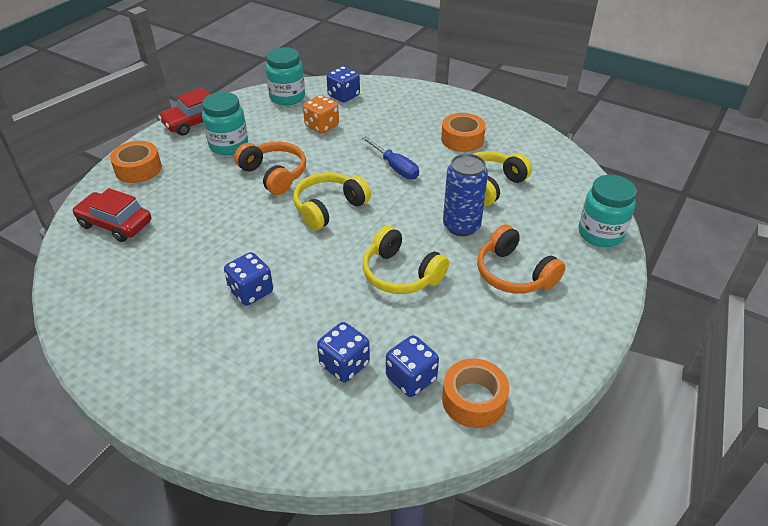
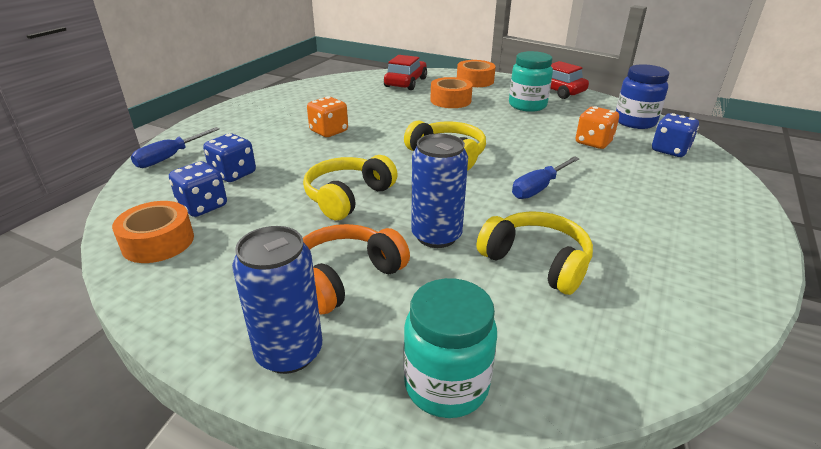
camera: 85 degrees right, 10 degrees down
blue dice [224,252,273,306] -> orange dice [307,96,348,137]
orange headphones [234,142,306,195] -> none
turquoise jar [265,47,305,105] -> blue jar [616,64,669,129]
orange tape [441,113,486,152] -> orange tape moved to [430,77,473,108]
none -> blue screwdriver [131,127,220,168]
none -> blue can [232,226,322,374]

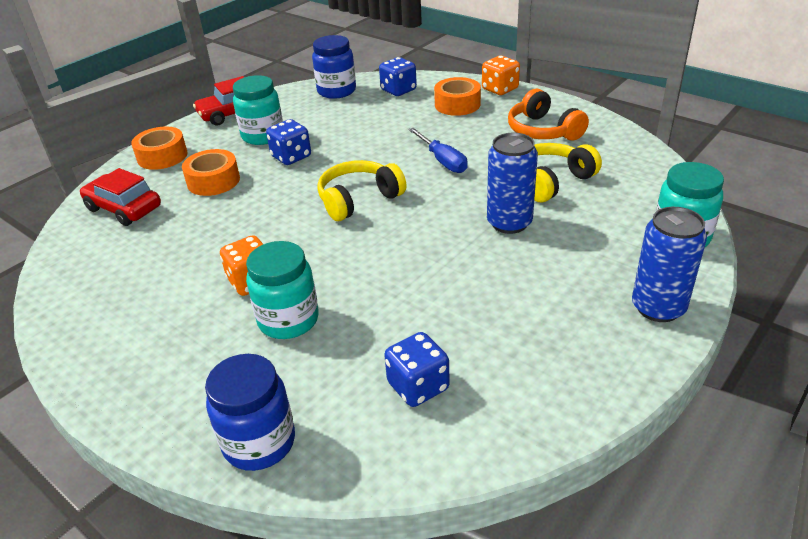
camera: 75 degrees left, 5 degrees up
orange tape [112,201,194,263] -> orange tape moved to [434,77,481,116]
blue screwdriver [131,127,220,168] -> blue jar [205,354,295,471]
blue dice [203,133,256,182] -> blue dice moved to [266,119,311,165]
yellow headphones [303,155,398,220] -> none
orange headphones [303,224,410,314] -> orange headphones moved to [508,89,589,140]
orange dice [576,106,619,149] -> orange dice moved to [482,56,520,95]
none -> turquoise jar [246,241,319,339]

